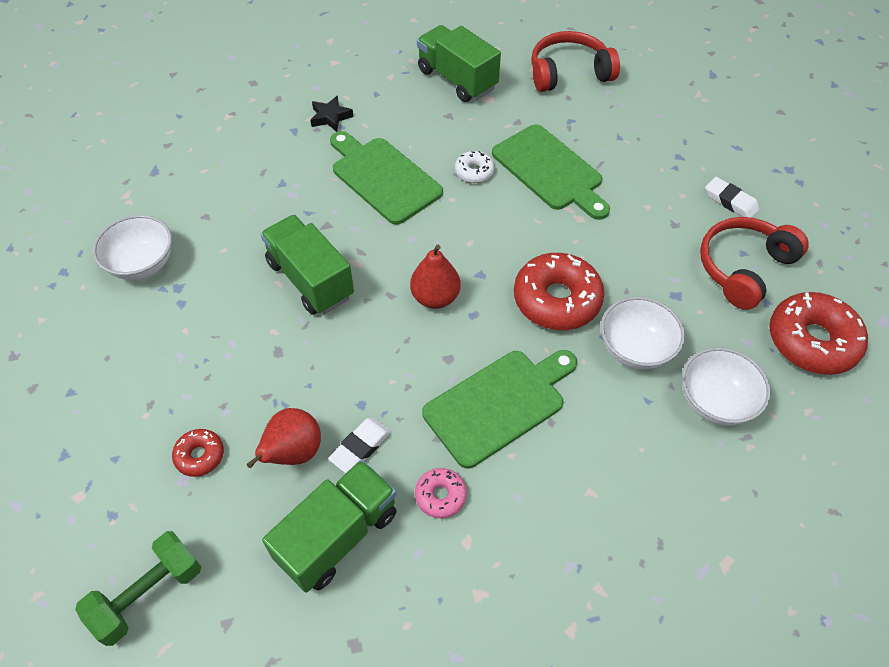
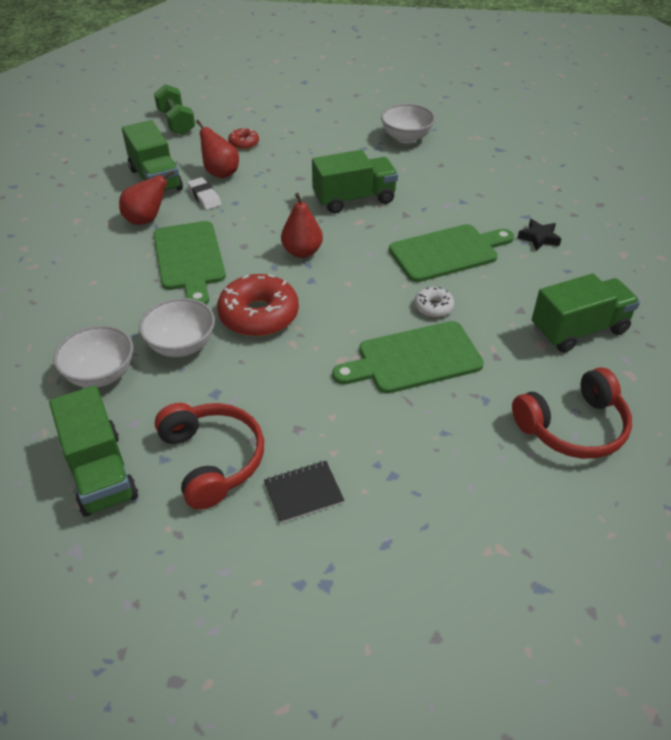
camera: 110 degrees right, 10 degrees down
pink donut [415,468,467,518] -> red pear [119,170,174,225]
red headphones [531,31,620,92] -> red headphones turned 60 degrees clockwise [512,367,632,459]
white eraser [705,177,760,218] -> black notebook [264,461,344,523]
red donut [769,292,868,375] -> green truck [49,385,138,517]

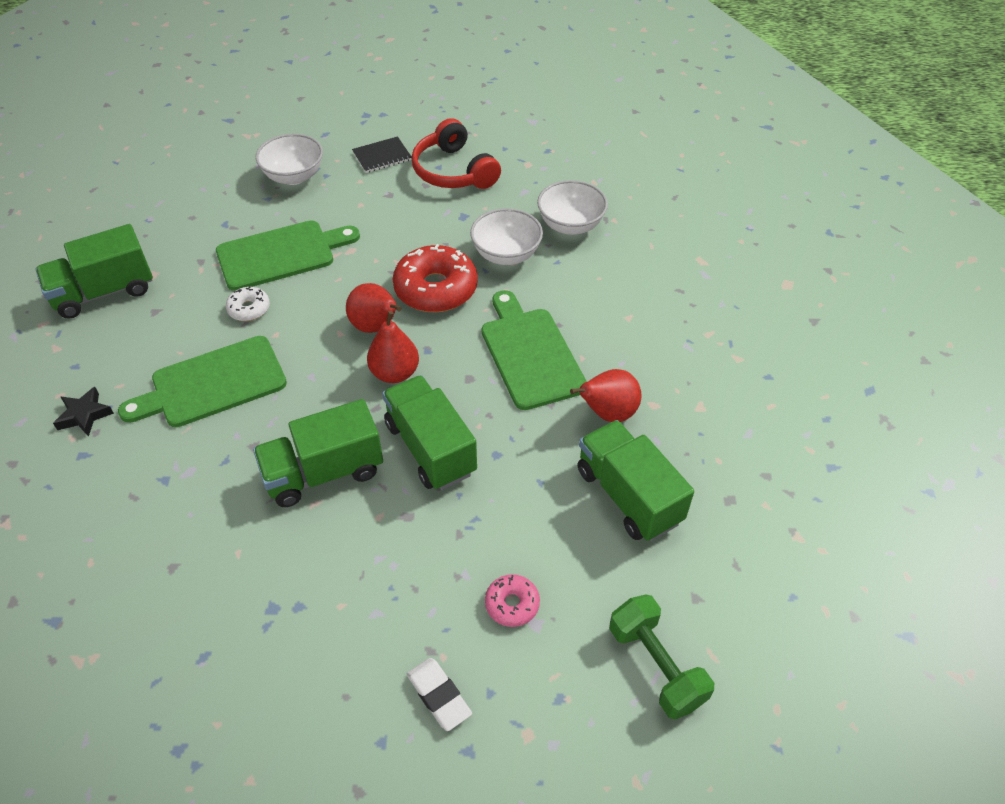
camera: 175 degrees right, 5 degrees up
green truck [49,385,138,517] -> green truck moved to [382,375,477,490]
white eraser [187,177,221,210] -> white eraser moved to [407,658,472,731]
red pear [196,120,239,178] -> red pear moved to [346,283,402,333]
red donut [228,128,259,150] -> pink donut [485,574,540,627]
white bowl [381,104,435,143] -> white bowl moved to [255,134,323,185]
red headphones [512,367,632,459] -> none

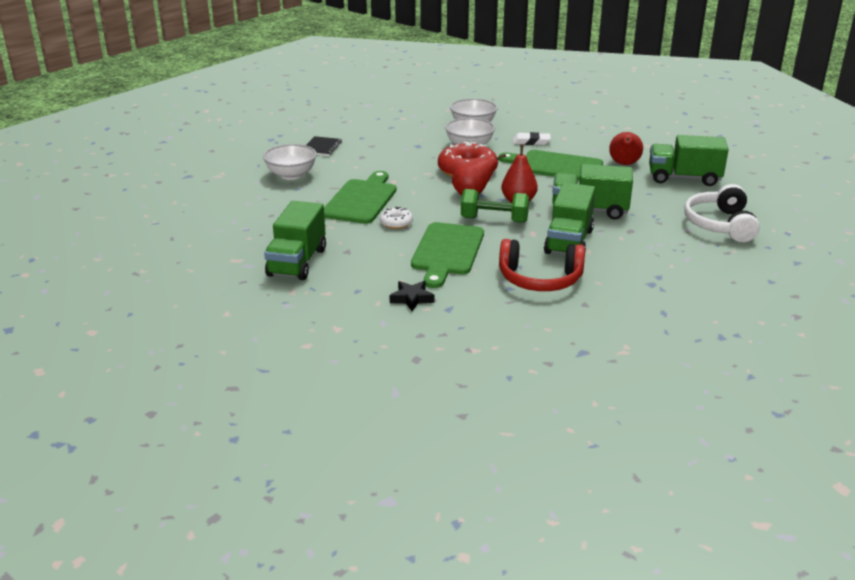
camera: 50 degrees left, 20 degrees down
white eraser [407,658,472,731] -> white eraser moved to [513,132,551,145]
red headphones [412,118,501,189] -> red headphones moved to [499,239,585,291]
pink donut [485,574,540,627] -> white headphones [684,184,760,242]
green dumbbell [609,594,714,719] -> green dumbbell moved to [461,189,529,223]

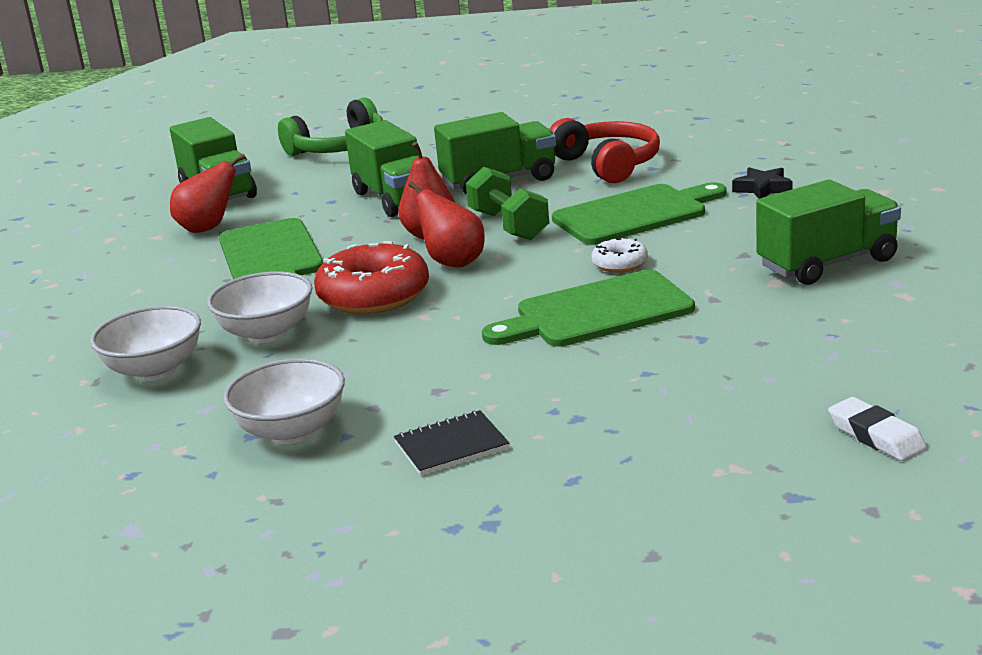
camera: 125 degrees left, 5 degrees down
white bowl [263,144,317,180] -> white bowl moved to [223,358,345,444]
white eraser [513,132,551,145] -> white eraser moved to [828,397,927,461]
white headphones [684,184,760,242] -> green headphones [278,97,383,156]

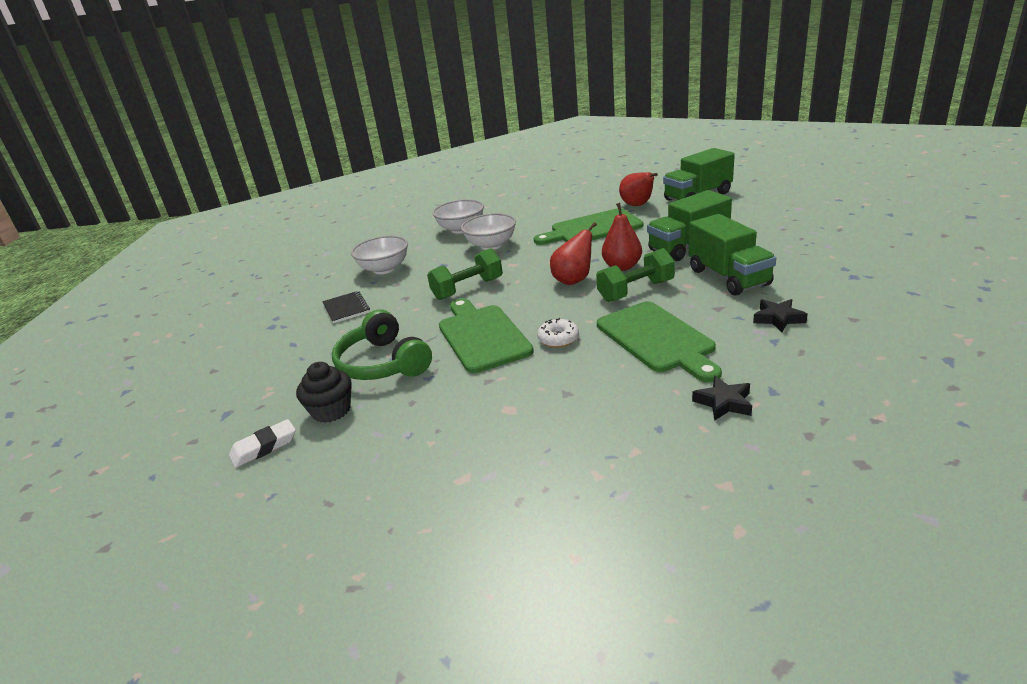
camera: 90 degrees right, 5 degrees up
green headphones [278,97,383,156] -> green headphones moved to [332,310,432,380]
red donut [314,241,429,314] -> none
red headphones [550,118,660,183] -> black star [753,299,808,332]
green truck [756,180,901,285] -> none
none -> black cupcake [296,362,351,423]
none -> green dumbbell [427,248,503,300]

